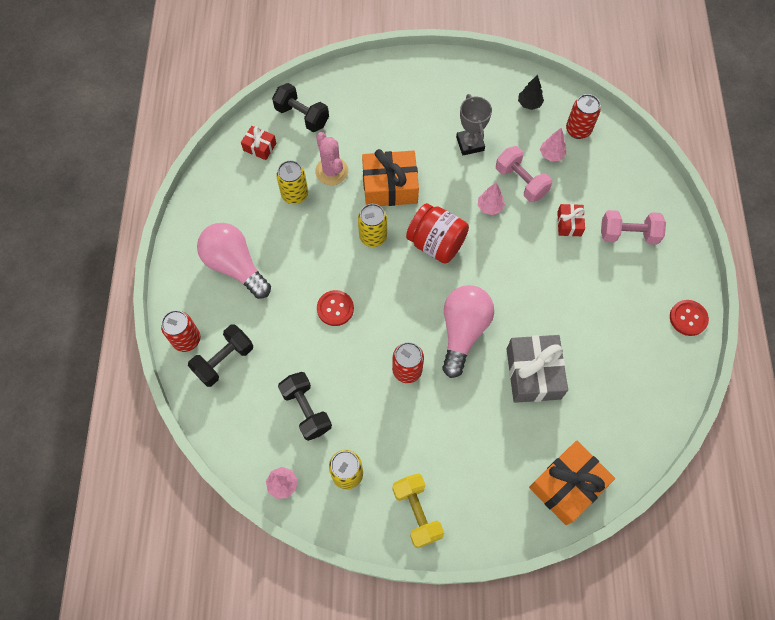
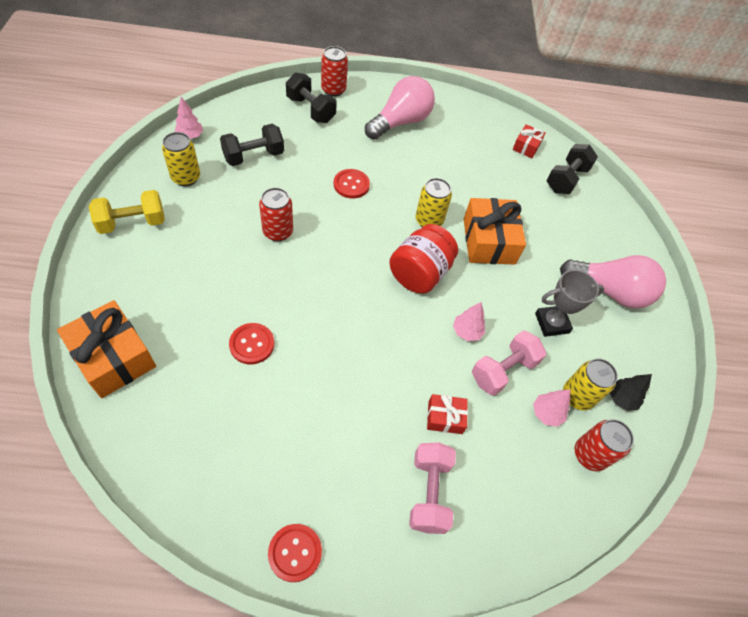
camera: 85 degrees right, 10 degrees down
yellow can [276,160,308,204] -> yellow can moved to [563,358,618,410]
pink cactus [315,132,348,185] -> none
pink light bulb [442,285,494,378] -> pink light bulb moved to [560,255,666,309]
grey gift [507,335,568,403] -> red button [229,323,274,364]

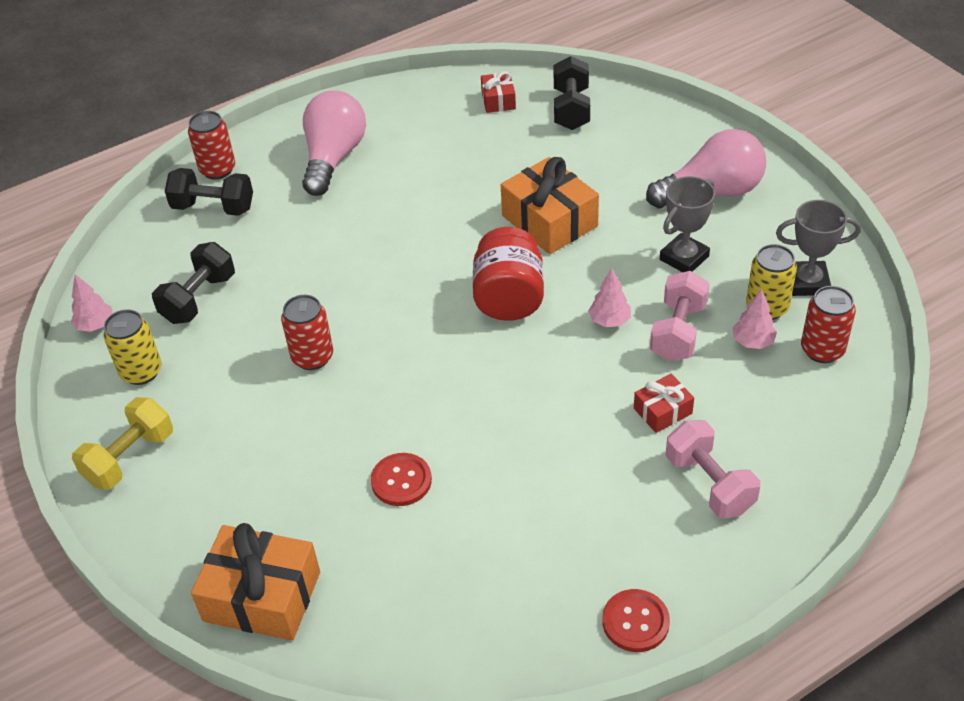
camera: 25 degrees left, 10 degrees down
red button [334,169,370,199] -> none
yellow can [416,178,452,227] -> none
black tree [610,374,652,411] -> grey trophy [776,200,861,296]

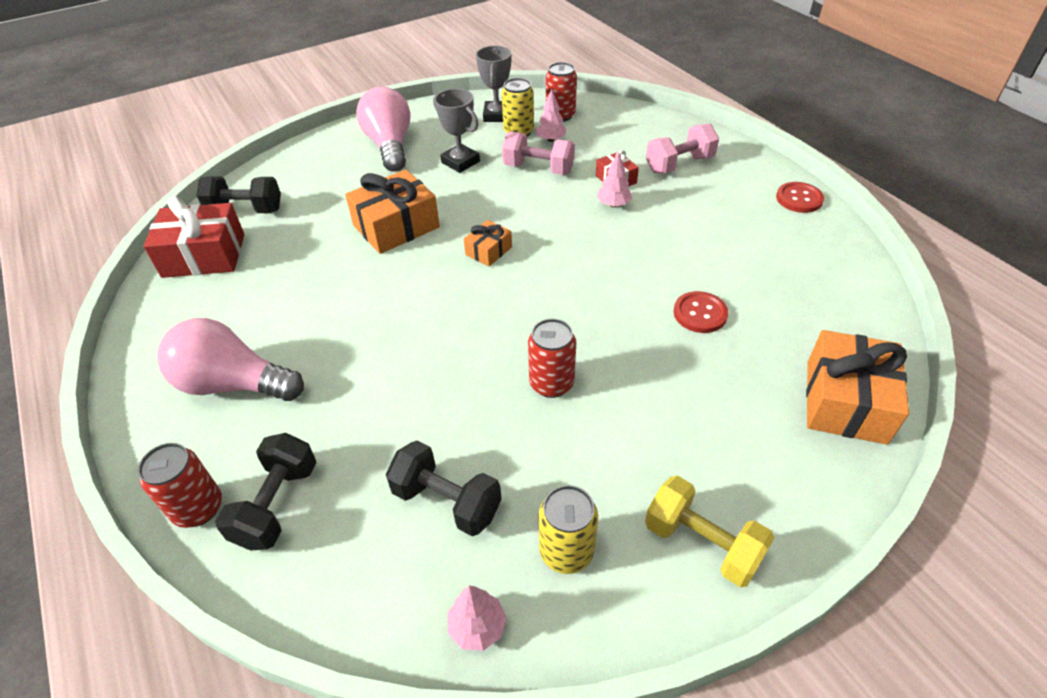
camera: 90 degrees left, 0 degrees up
red jar [473,227,544,321] -> orange gift [464,220,512,266]
red gift [481,71,516,113] -> red gift [144,196,244,278], size x1.92
pink tree [588,268,631,327] -> pink tree moved to [597,151,632,207]

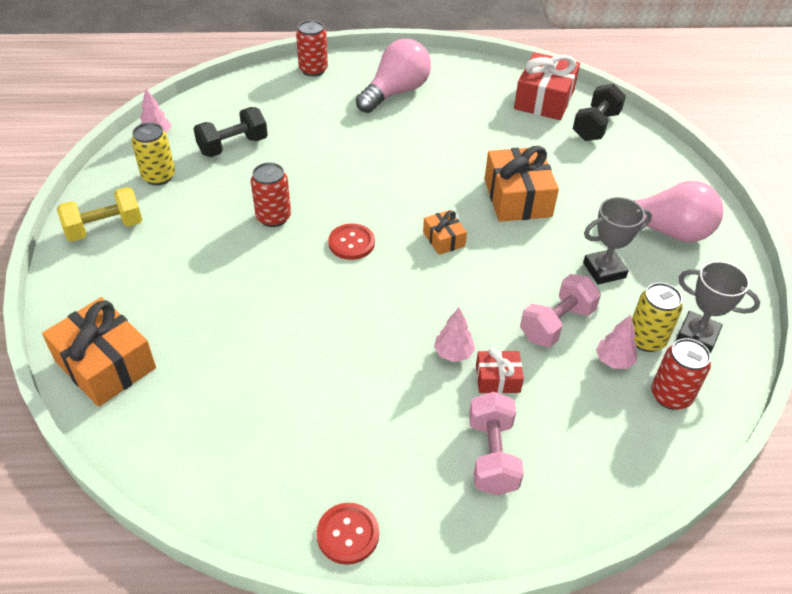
camera: 115 degrees right, 0 degrees up
black dumbbell [215,433,317,551] -> none
red button [674,291,728,333] -> red button moved to [328,223,375,260]

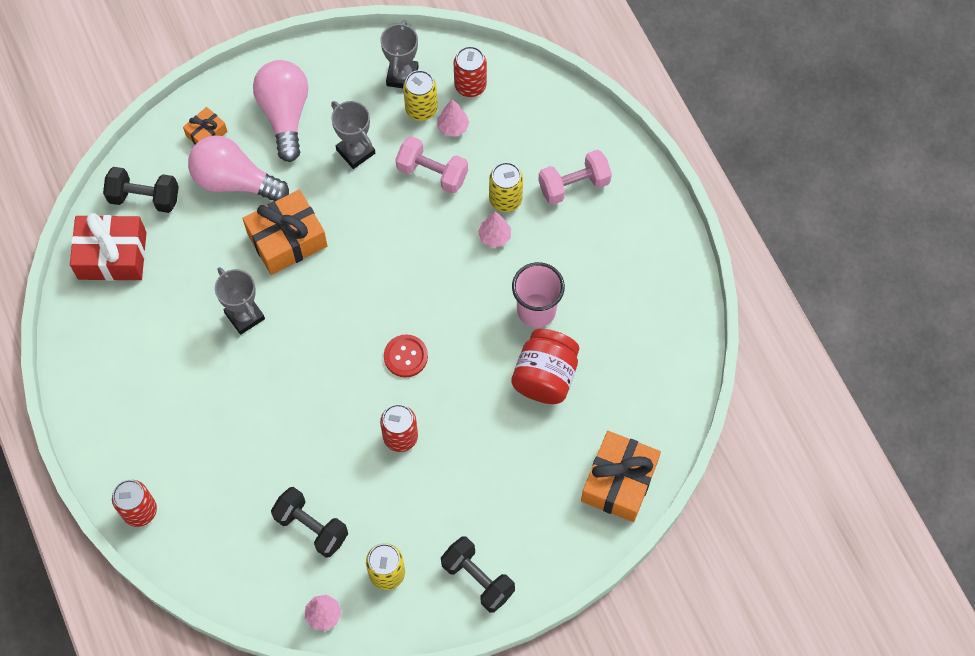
camera: 110 degrees left, 20 degrees up
yellow dumbbell [57,187,142,242] -> black dumbbell [441,537,515,613]
red button [317,503,379,565] -> none
pink light bulb [356,39,431,113] -> pink light bulb moved to [188,135,289,201]
orange gift [423,210,467,255] -> orange gift moved to [183,107,228,145]
red gift [476,348,524,393] -> yellow can [489,162,523,212]
none -> grey trophy [215,267,265,335]
none -> red jar [511,329,579,404]
none -> pink cup [512,262,565,328]

